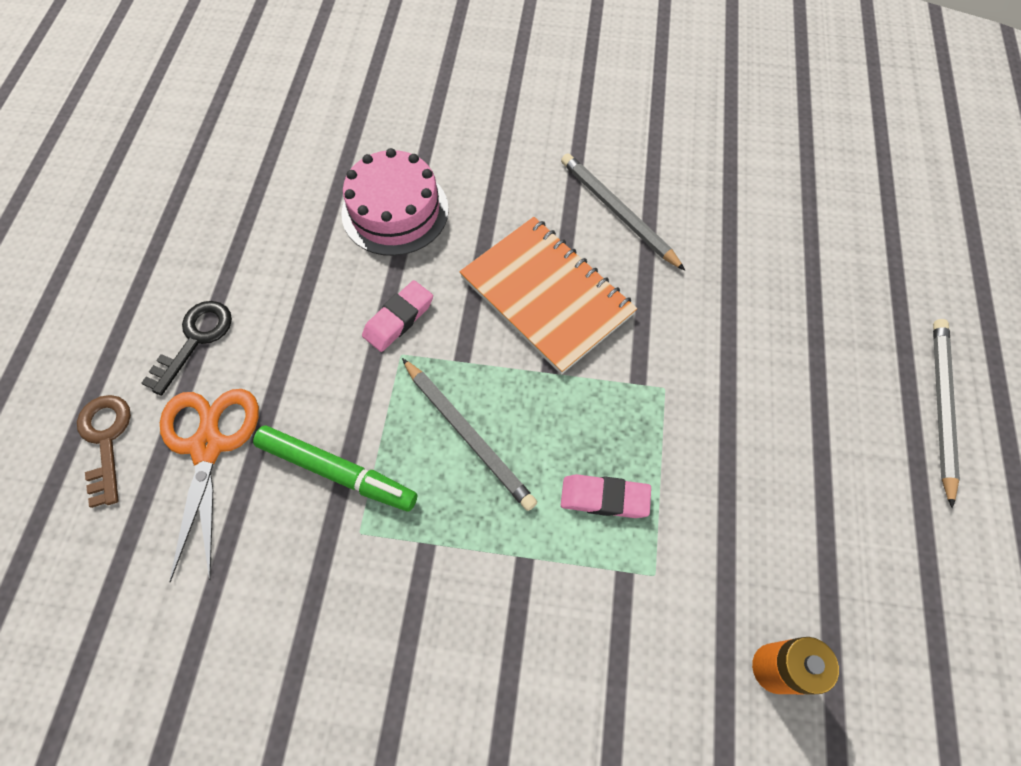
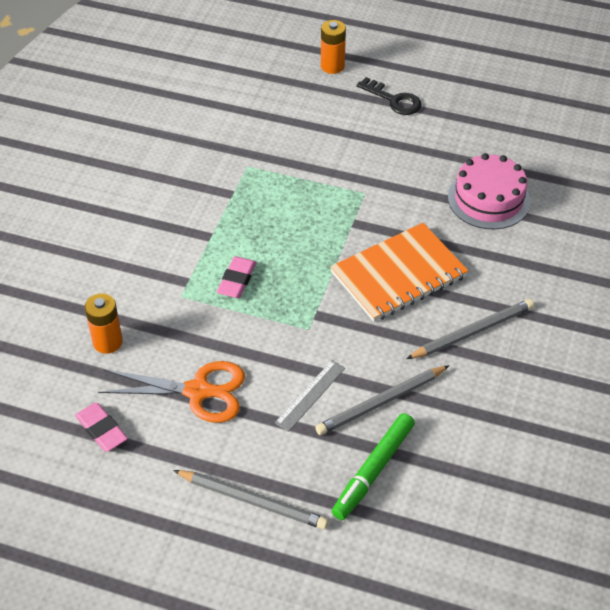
camera: 100 degrees right, 15 degrees down
brown key [77,395,131,508] -> orange battery [321,20,346,74]
orange scissors [160,389,259,583] -> orange scissors moved to [98,361,245,423]
green marker [253,425,417,511] -> green marker moved to [332,413,415,520]
pink eraser [362,280,433,352] -> pink eraser moved to [75,403,128,452]
grey pencil [402,358,537,511] -> grey pencil moved to [315,365,450,435]
none -> grey ruler [275,360,345,432]

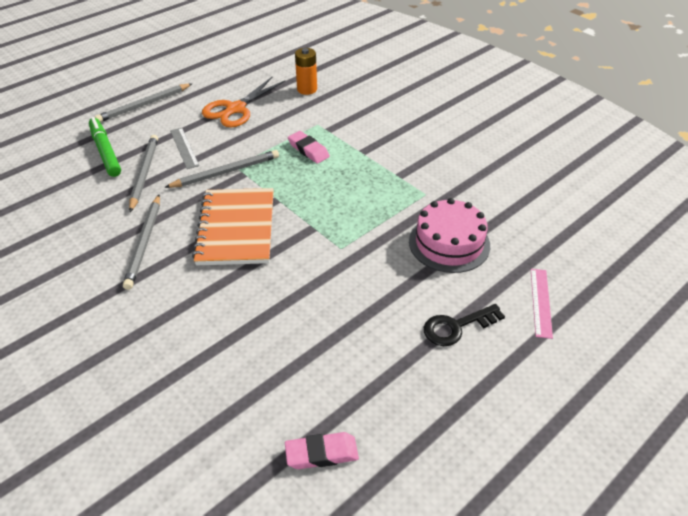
camera: 120 degrees right, 5 degrees down
pink eraser [75,403,128,452] -> pink eraser moved to [285,432,359,469]
orange battery [321,20,346,74] -> pink ruler [531,269,553,339]
pink cake [448,153,530,229] -> pink cake moved to [409,198,490,273]
none -> grey pencil [164,150,279,188]

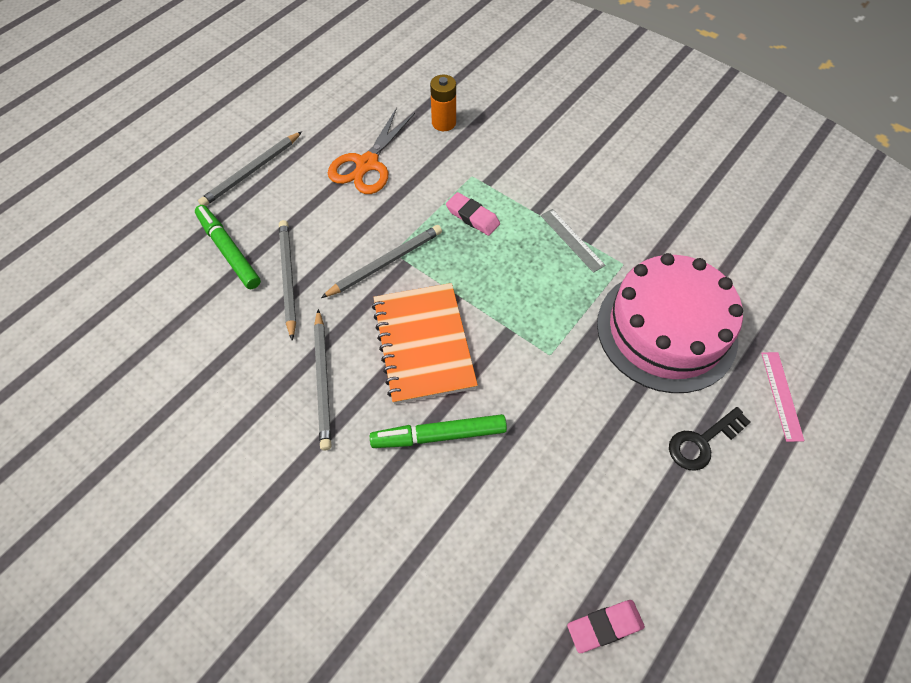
camera: 10 degrees left, 15 degrees up
grey ruler [170,128,199,169] -> grey ruler moved to [541,209,605,273]
pink cake [409,198,490,273] -> pink cake [597,253,743,393], size x1.53
none -> green marker [370,414,507,448]

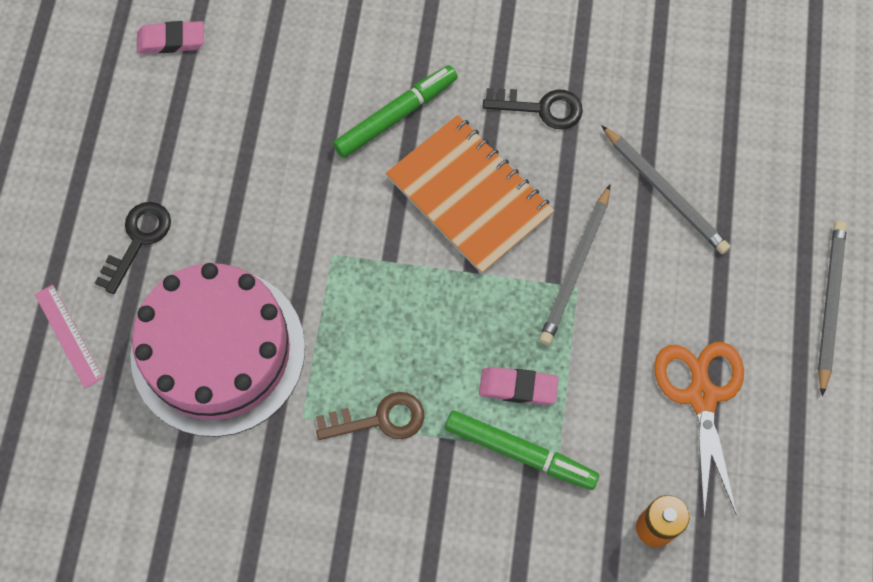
camera: 150 degrees right, 10 degrees up
green marker [195,205,261,289] -> green marker moved to [445,411,599,490]
grey pencil [314,309,332,450] -> black key [483,88,583,129]
grey ruler [541,209,605,273] -> brown key [316,392,424,440]
pink eraser [567,600,645,653] -> pink eraser turned 45 degrees clockwise [137,21,204,54]

